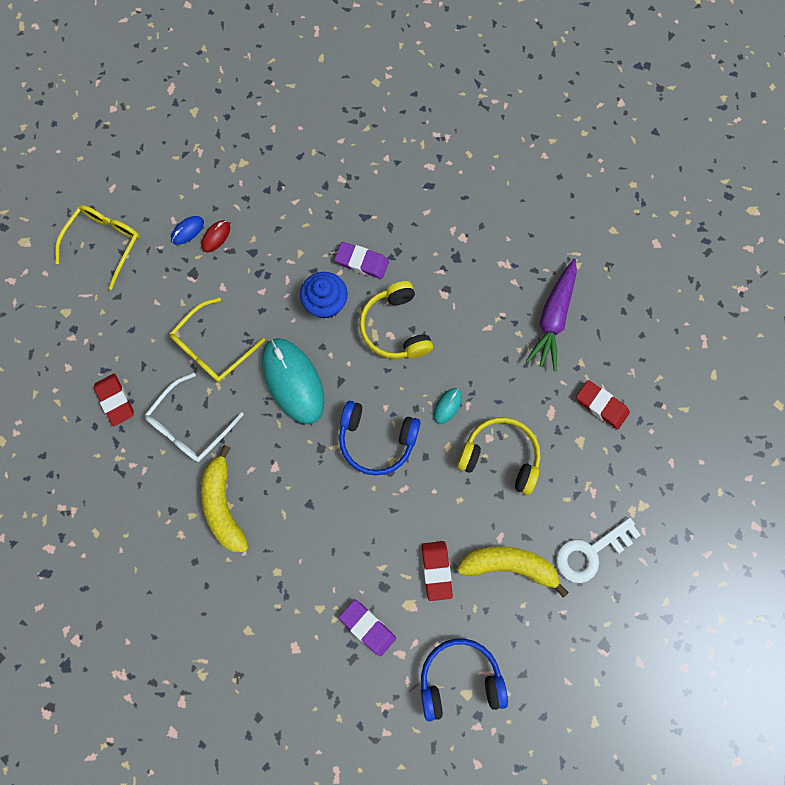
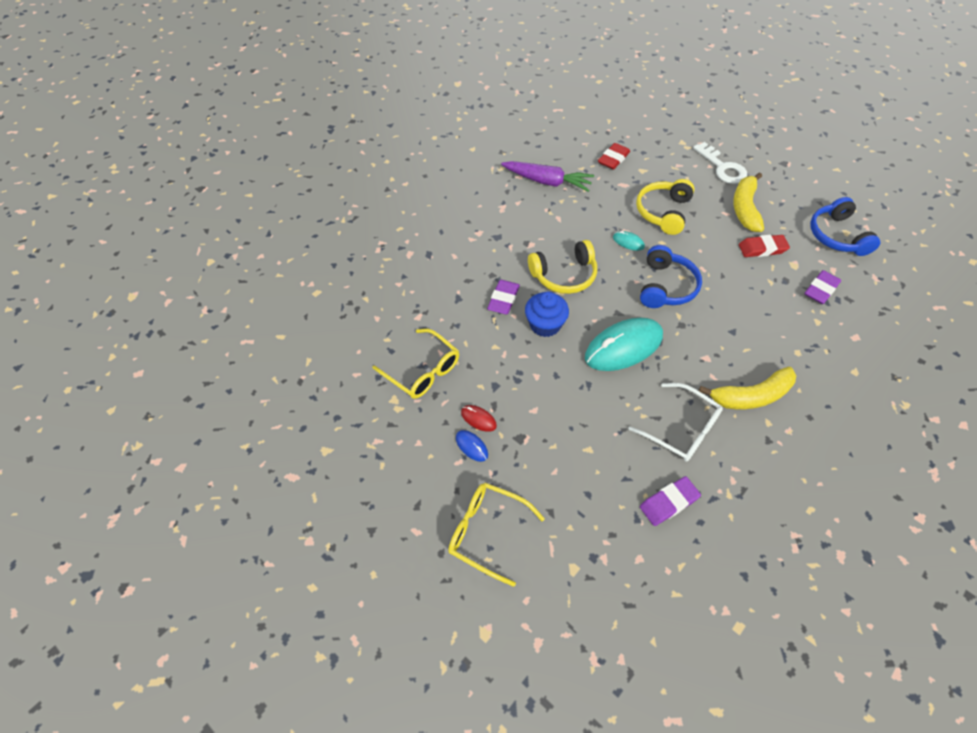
camera: 90 degrees left, 20 degrees down
red eraser [94,373,134,426] -> purple eraser [640,476,701,526]
yellow glasses [169,298,265,382] -> yellow glasses moved to [372,328,459,399]

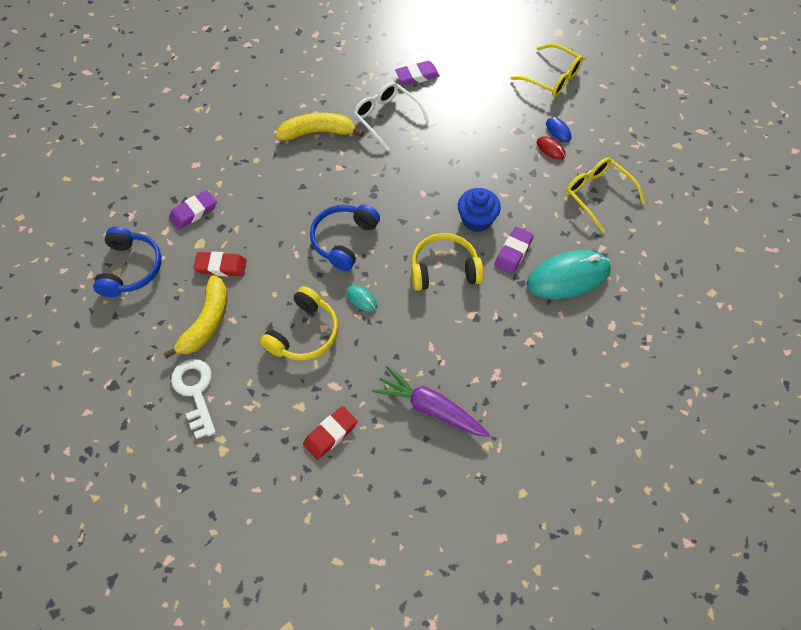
camera: 170 degrees left, 5 degrees up
turquoise mouse [585,318,663,371] -> turquoise mouse moved to [527,250,611,299]

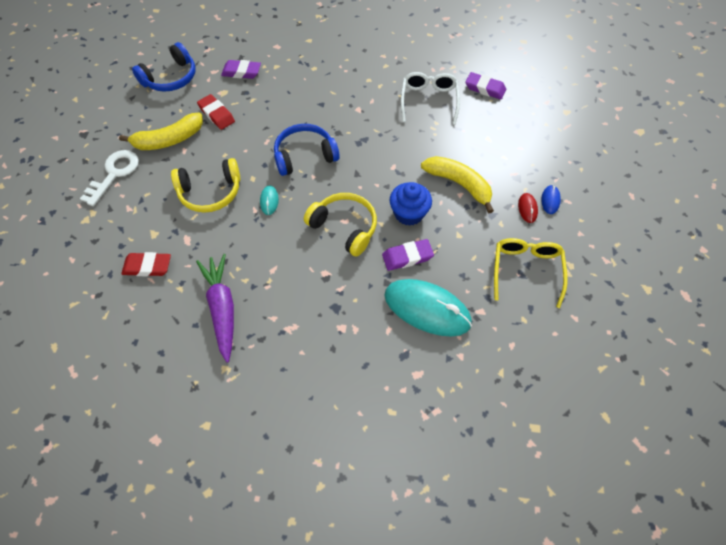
camera: 45 degrees right, 0 degrees up
yellow banana [276,113,364,141] -> yellow banana moved to [421,156,494,213]
yellow glasses [510,44,583,97] -> none

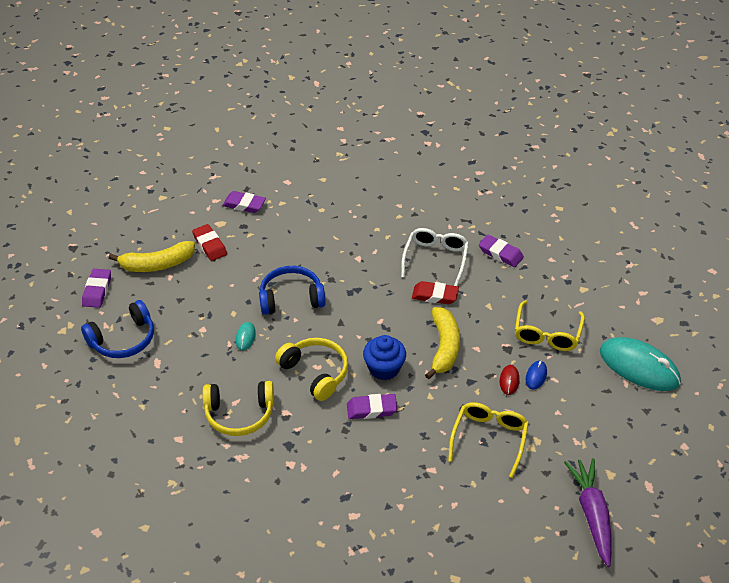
camera: 10 degrees right, 15 degrees down
white key [80,150,139,206] -> purple eraser [82,269,111,308]
red eraser [121,252,171,276] -> red eraser moved to [412,281,459,304]
blue headphones [132,42,196,92] -> blue headphones moved to [81,300,154,358]
yellow headphones [171,158,241,213] -> yellow headphones moved to [203,381,274,436]
purple carrot [196,254,234,363] -> purple carrot moved to [564,458,612,567]
turquoise mouse [385,279,472,337] -> turquoise mouse moved to [600,337,681,391]
yellow banana [421,156,494,213] -> yellow banana turned 45 degrees clockwise [425,307,460,379]
none -> yellow glasses [515,300,585,351]

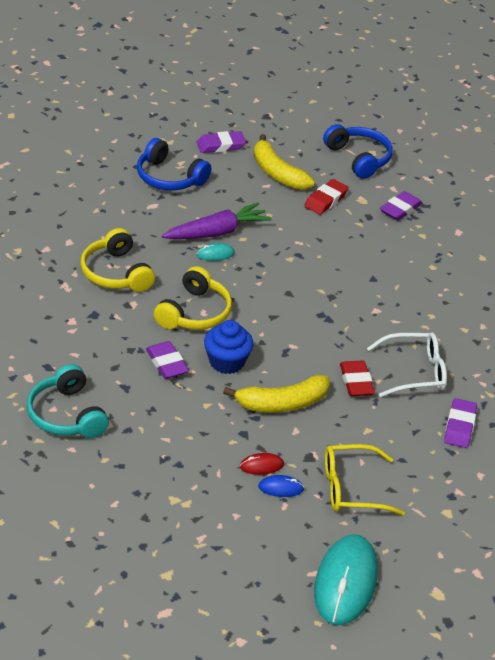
camera: 65 degrees right, 5 degrees down
purple eraser [222,191,266,213] -> purple eraser turned 45 degrees clockwise [380,191,423,221]
blue headphones [259,266,326,315] -> blue headphones moved to [323,124,393,179]
yellow glasses [448,402,529,478] -> none
purple carrot [564,458,612,567] -> purple carrot moved to [162,202,272,239]
none -> turquoise headphones [27,364,109,438]

